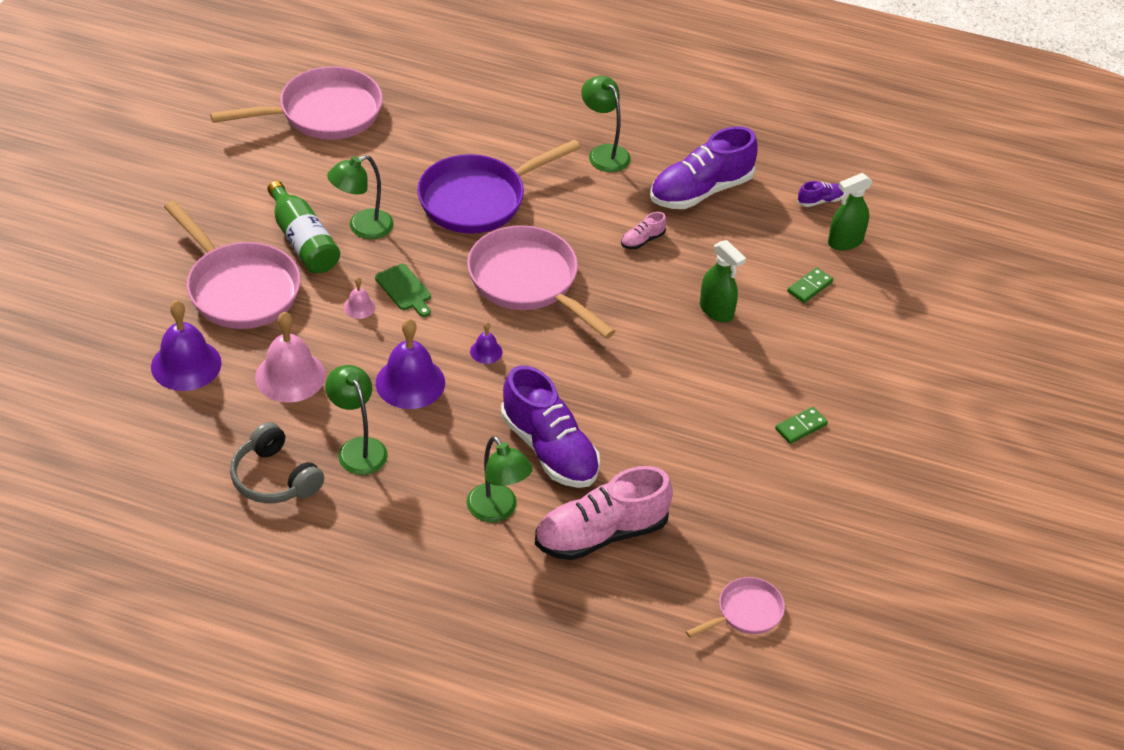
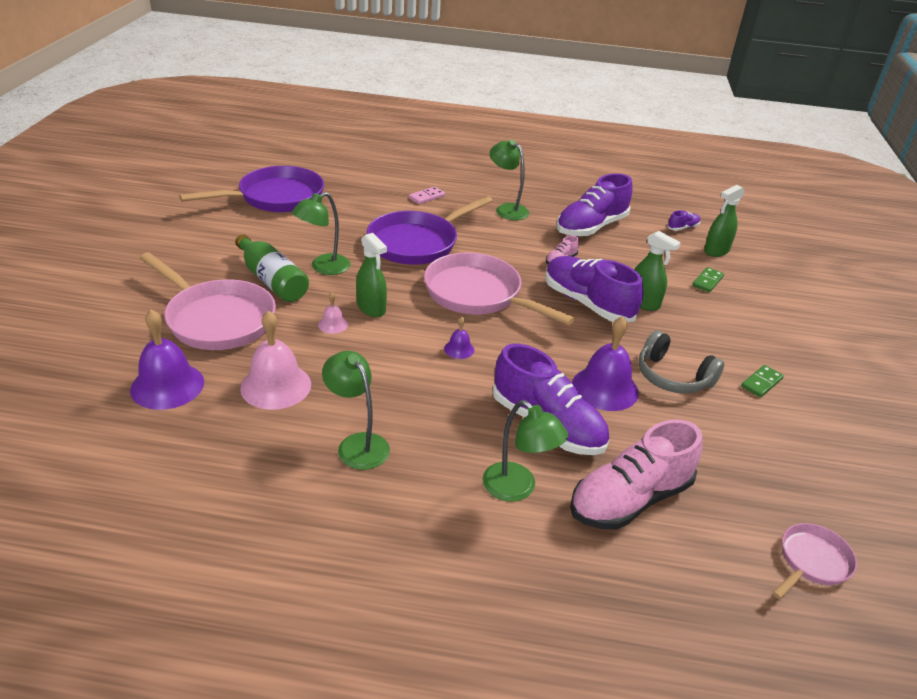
camera: 10 degrees left, 10 degrees down
pink pan [210,66,383,139] -> purple pan [179,166,324,212]
grey headphones [230,422,324,503] -> grey headphones moved to [638,330,725,394]
green cutting board [375,264,431,317] -> green spray bottle [356,233,387,317]
purple bell [376,319,445,409] -> purple bell moved to [572,316,639,411]
none -> pink domino [409,187,445,204]
none -> purple shoe [545,256,643,322]

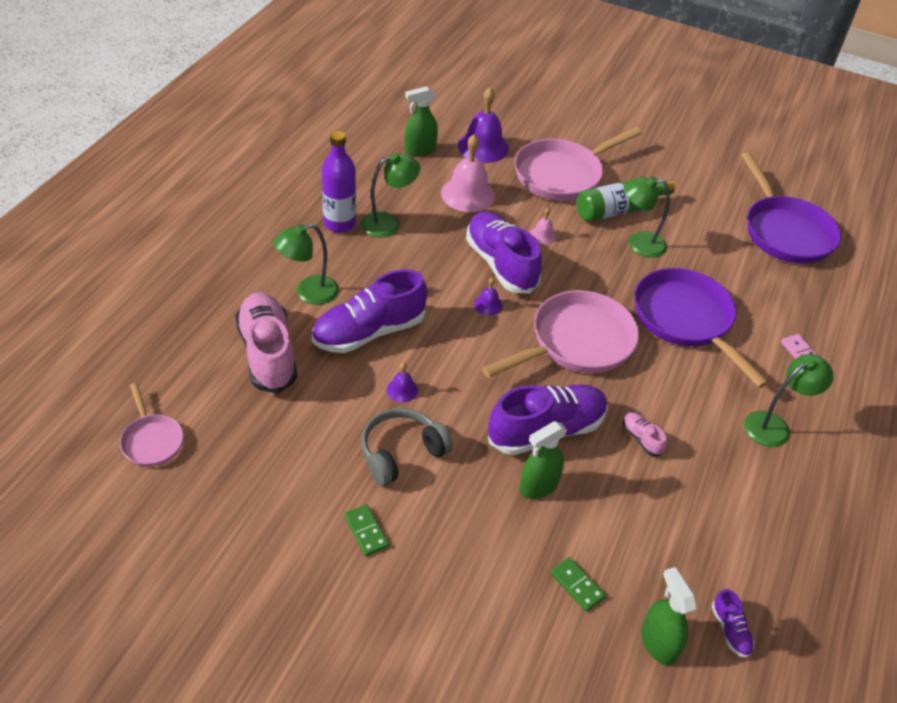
camera: 105 degrees right, 10 degrees up
green lamp [292,192,350,275] -> green lamp turned 60 degrees counterclockwise [624,176,670,258]
green spray bottle [356,233,387,317] -> green spray bottle moved to [405,86,438,156]
purple shoe [557,173,633,237] -> purple shoe moved to [466,211,542,294]
purple bell [572,316,639,411] -> purple bell [387,362,418,402], size x0.47
none -> purple bottle [322,131,356,233]

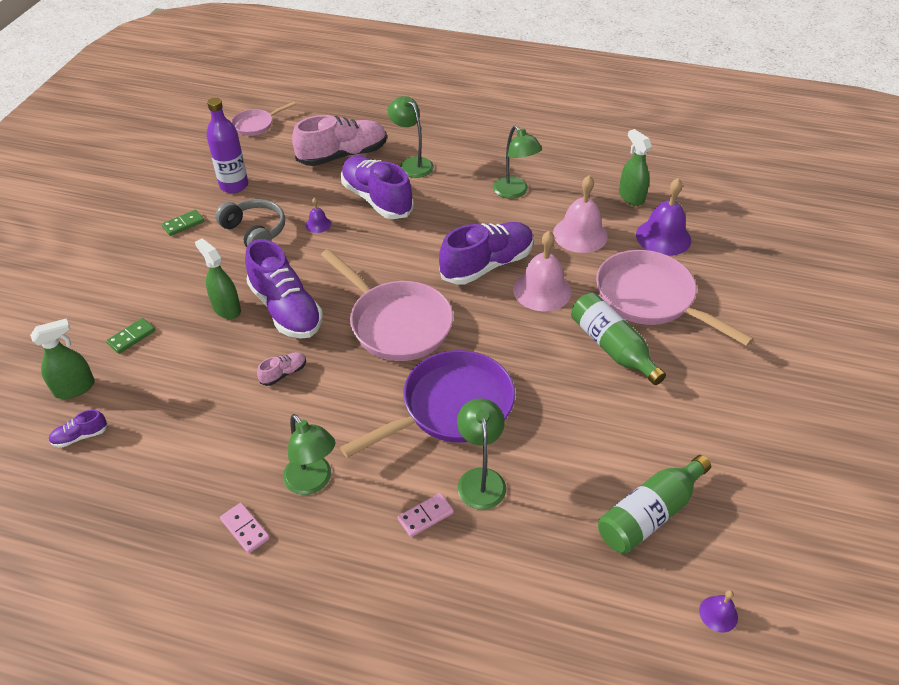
camera: 85 degrees right, 0 degrees up
purple bottle [322,131,356,233] -> purple bottle moved to [207,98,248,193]
purple bell [474,277,503,316] -> purple bell moved to [699,590,738,633]
pink bell [530,208,556,244] -> pink bell [513,231,571,311], size x2.11
green lamp [624,176,670,258] -> green lamp moved to [457,398,506,510]
purple pan [741,152,841,264] -> green bottle [598,455,711,554]
none -> pink domino [220,503,270,554]

